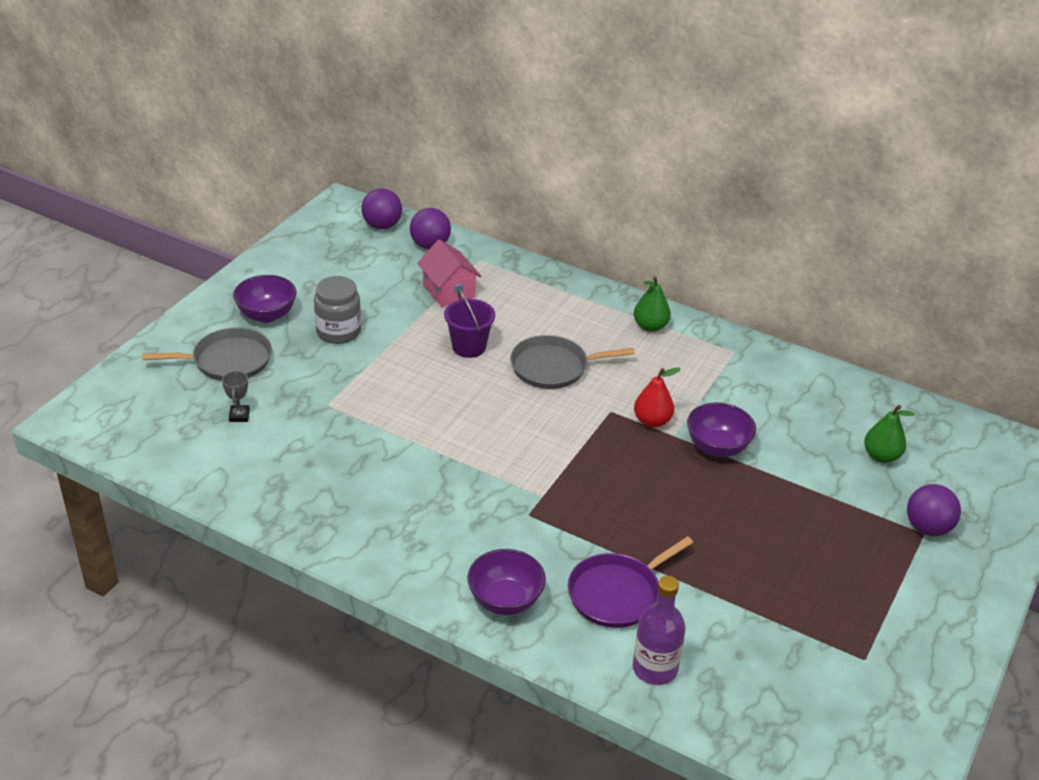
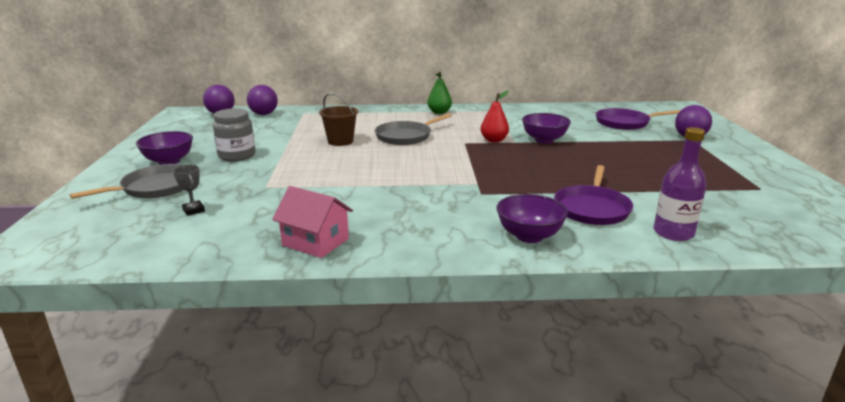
camera: 30 degrees left, 15 degrees down
pink house [417,239,481,307] -> pink house moved to [272,186,353,258]
purple bucket [444,290,495,358] -> brown bucket [319,93,358,146]
green pear [864,405,915,463] -> purple pan [596,108,680,130]

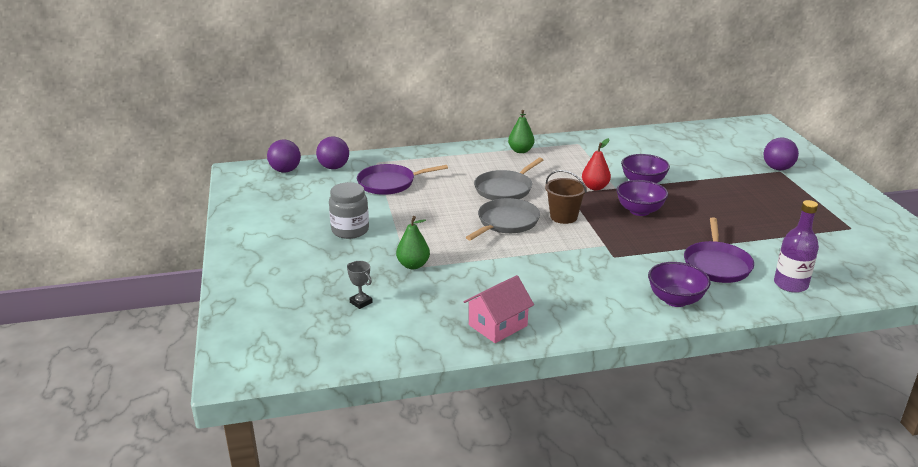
camera: 10 degrees left, 5 degrees up
grey pan [70,164,183,199] -> grey pan moved to [466,198,540,241]
purple bowl [136,131,193,165] -> purple bowl moved to [616,180,668,216]
pink house [272,186,353,258] -> pink house turned 60 degrees counterclockwise [463,275,534,343]
brown bucket [319,93,358,146] -> brown bucket moved to [545,170,587,224]
purple pan [596,108,680,130] -> purple pan moved to [357,164,448,195]
none -> green pear [396,216,430,269]

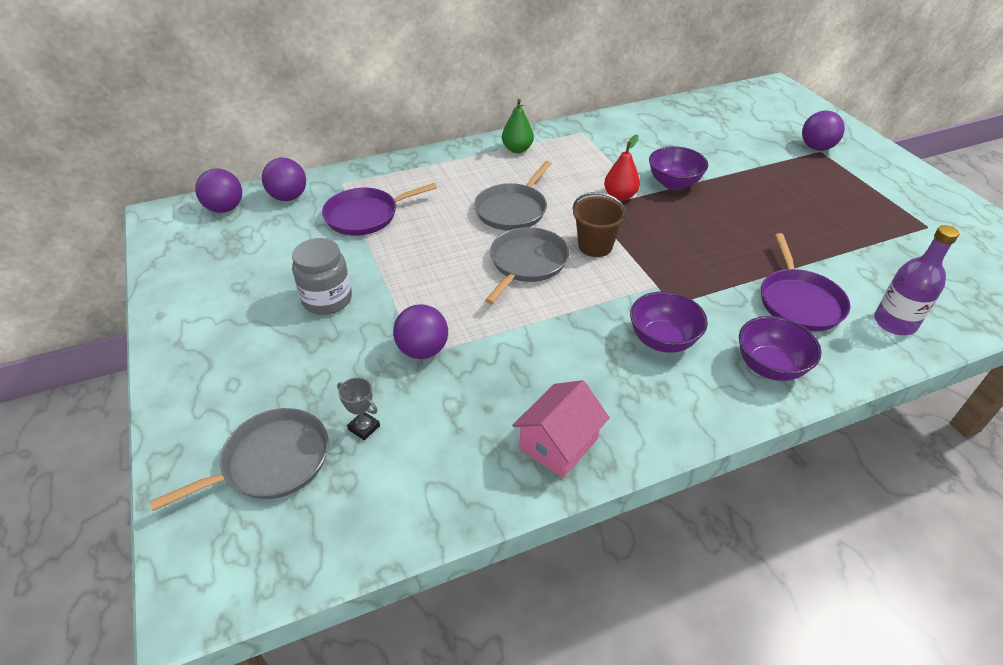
camera: 10 degrees left, 15 degrees up
green pear [396,216,430,269] -> purple ball [393,304,448,359]
purple bowl [616,180,668,216] -> purple bowl moved to [630,291,708,353]
none -> grey pan [149,408,328,511]

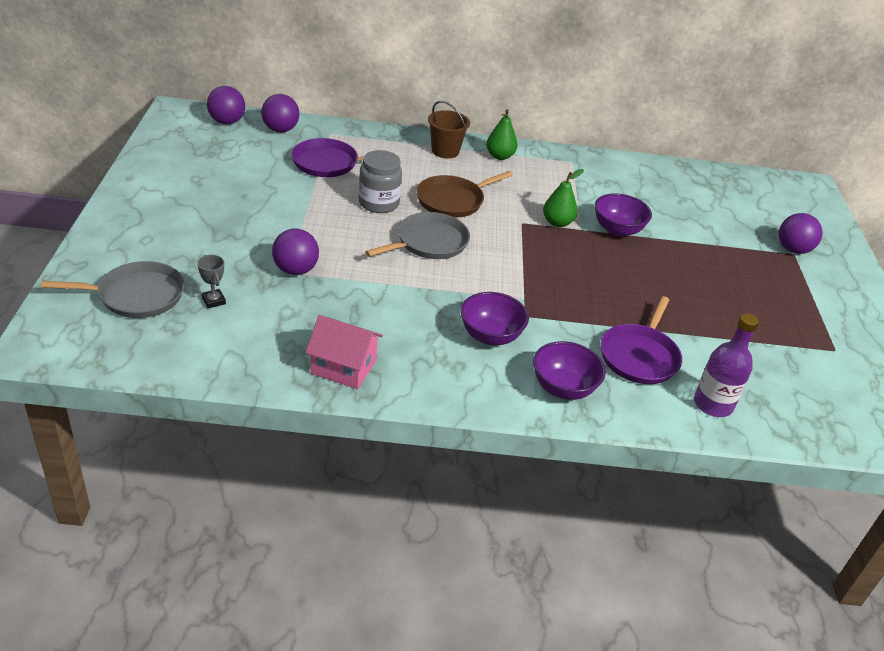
camera: 20 degrees right, 5 degrees down
grey jar [292,238,352,315] -> grey jar moved to [358,150,402,213]
grey pan [474,161,552,231] -> brown pan [416,171,513,218]
pink house [512,380,610,478] -> pink house turned 45 degrees clockwise [305,315,383,389]
brown bucket [572,192,627,257] -> brown bucket moved to [428,101,470,159]
red pear [604,134,640,201] -> green pear [543,169,584,227]

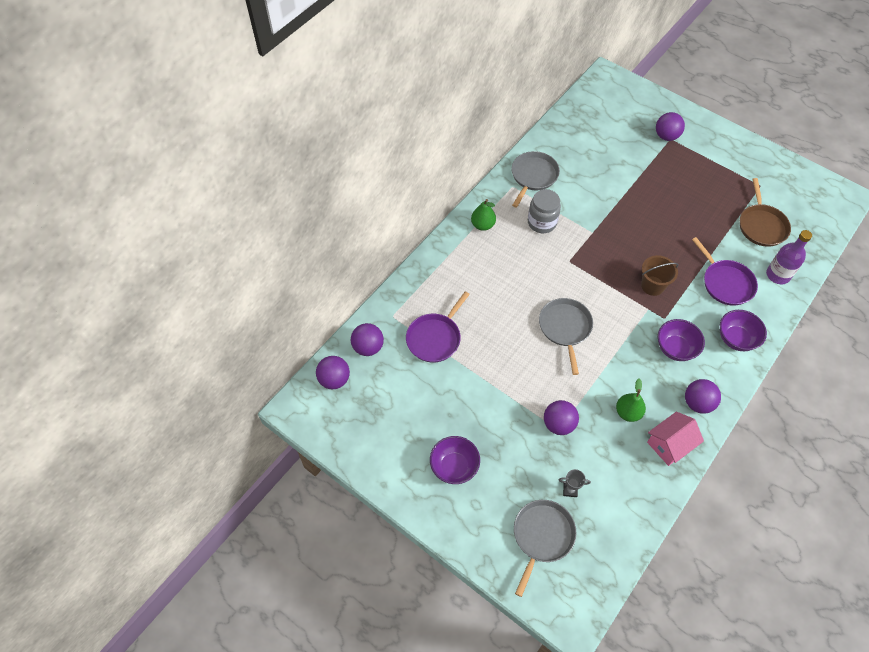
camera: 50 degrees left, 20 degrees up
grey jar [358,150,402,213] -> grey jar moved to [528,189,561,233]
brown pan [416,171,513,218] -> brown pan moved to [740,178,791,247]
brown bucket [428,101,470,159] -> brown bucket moved to [641,255,679,296]
green pear [543,169,584,227] -> green pear moved to [616,378,646,422]
purple bowl [595,193,652,237] -> purple bowl moved to [430,436,480,484]
none -> grey pan [512,151,560,208]
none -> purple ball [685,379,721,414]

